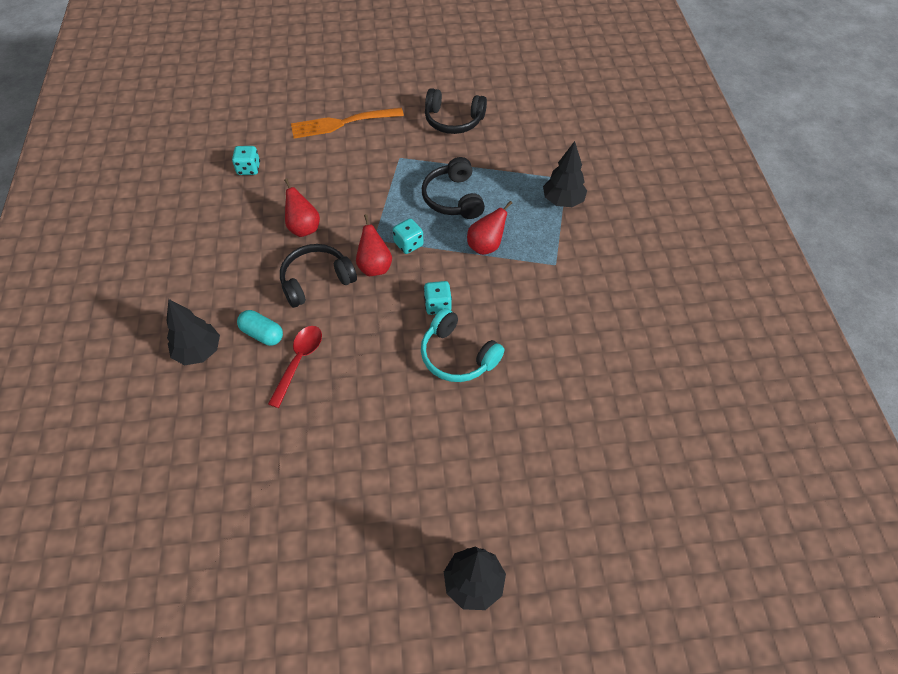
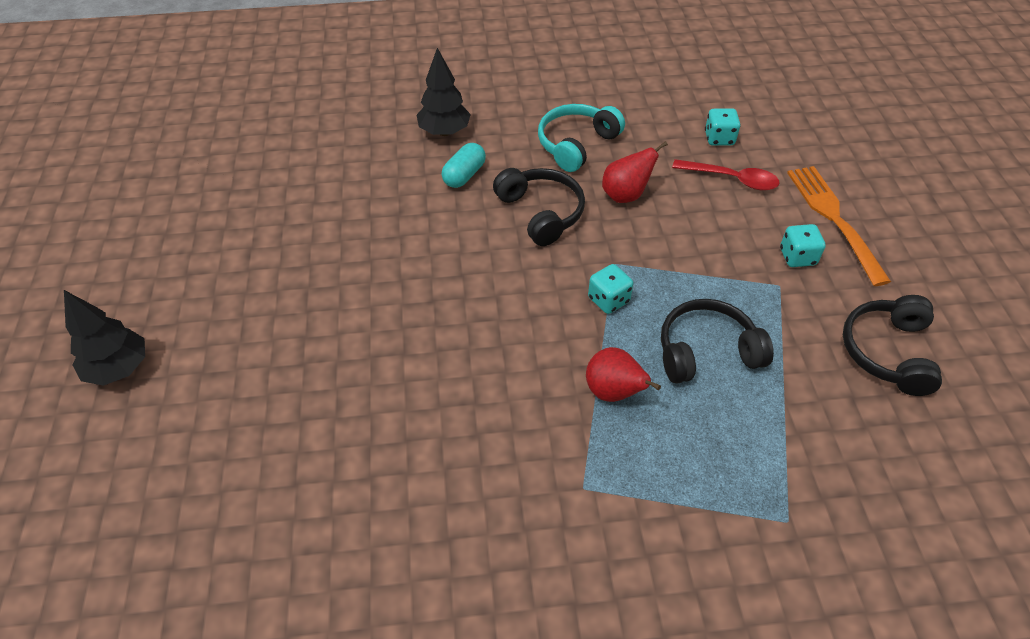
camera: 90 degrees right, 5 degrees down
red spoon [268,326,322,408] -> red spoon moved to [672,159,780,190]
red pear [356,214,392,276] -> none
turquoise headphones [421,308,504,382] -> turquoise headphones moved to [538,104,625,172]
turquoise dice [424,281,452,315] -> turquoise dice moved to [780,224,826,267]
black tree [543,141,587,207] -> none

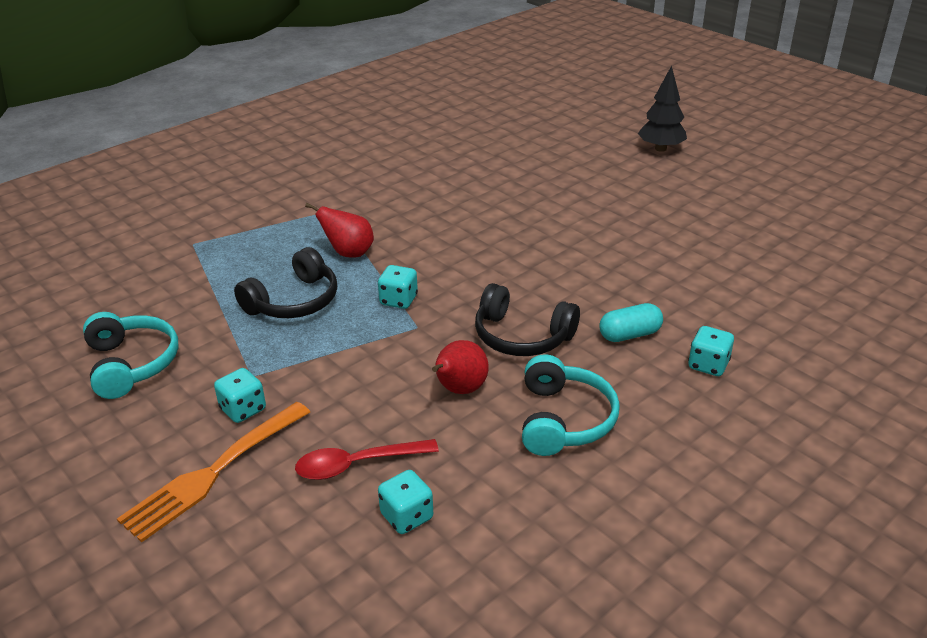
camera: 145 degrees right, 15 degrees down
black tree [417,48,471,136] -> turquoise dice [688,326,734,376]
turquoise capsule [442,143,486,188] -> turquoise capsule turned 75 degrees clockwise [600,303,663,342]
orange fork [787,166,891,286] -> orange fork turned 90 degrees clockwise [117,402,310,543]
black headphones [843,295,942,396] -> turquoise headphones [83,312,179,399]

